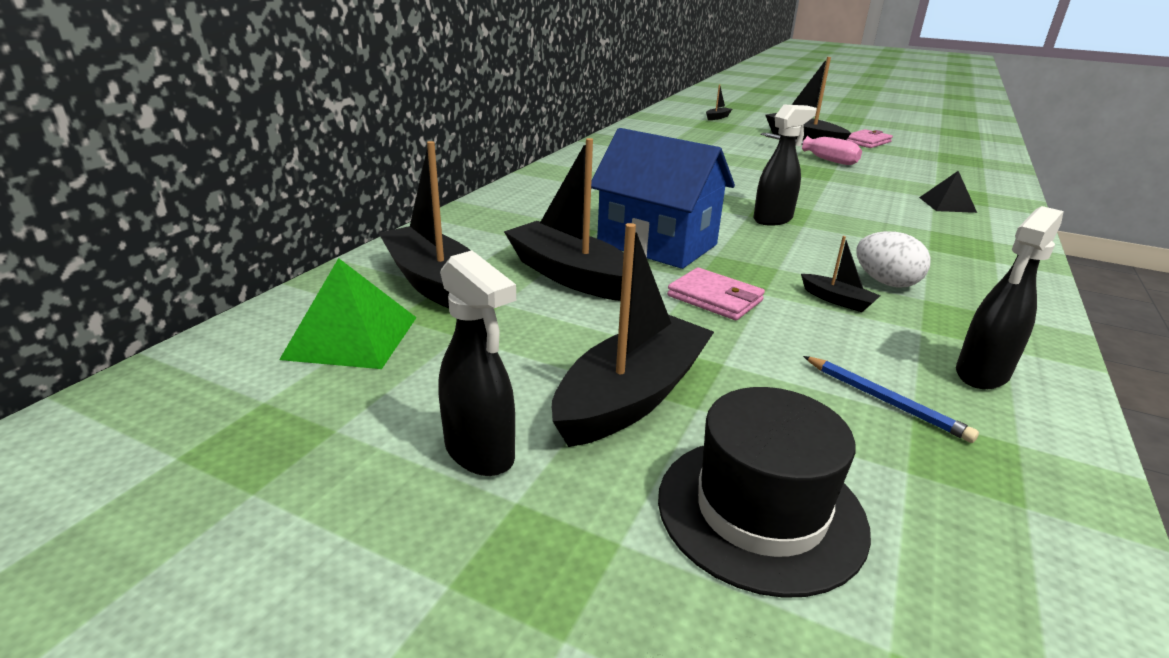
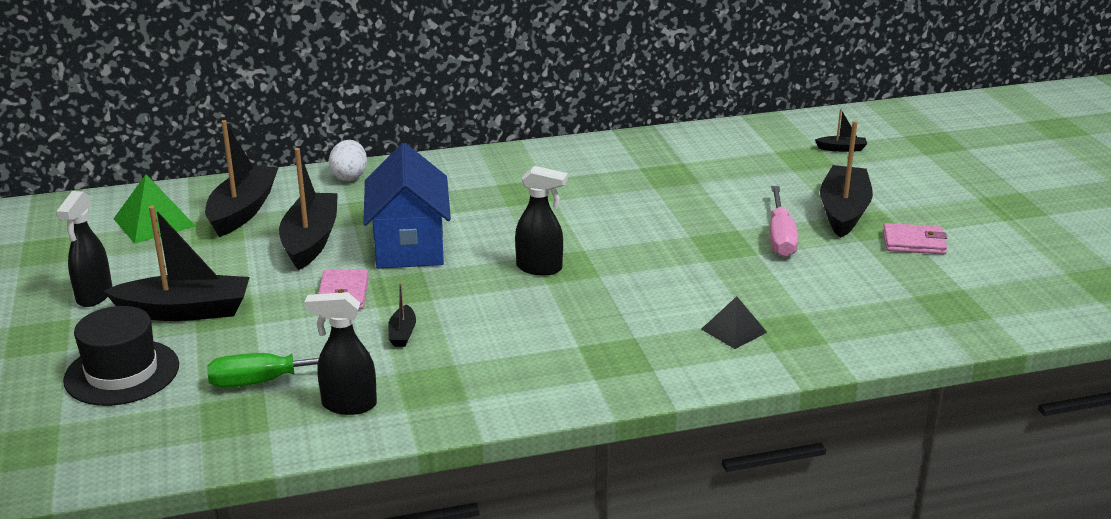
camera: 50 degrees right, 0 degrees up
blue pencil [803,356,979,443] -> green screwdriver [207,352,370,388]
white egg [856,231,930,288] -> white egg moved to [329,140,367,181]

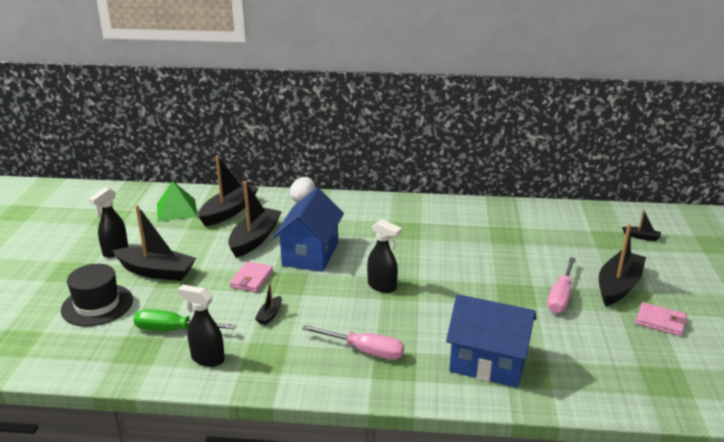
camera: 20 degrees right, 0 degrees up
black pyramid [701,296,767,349] -> blue house [446,294,536,388]
none -> pink screwdriver [302,325,404,360]

